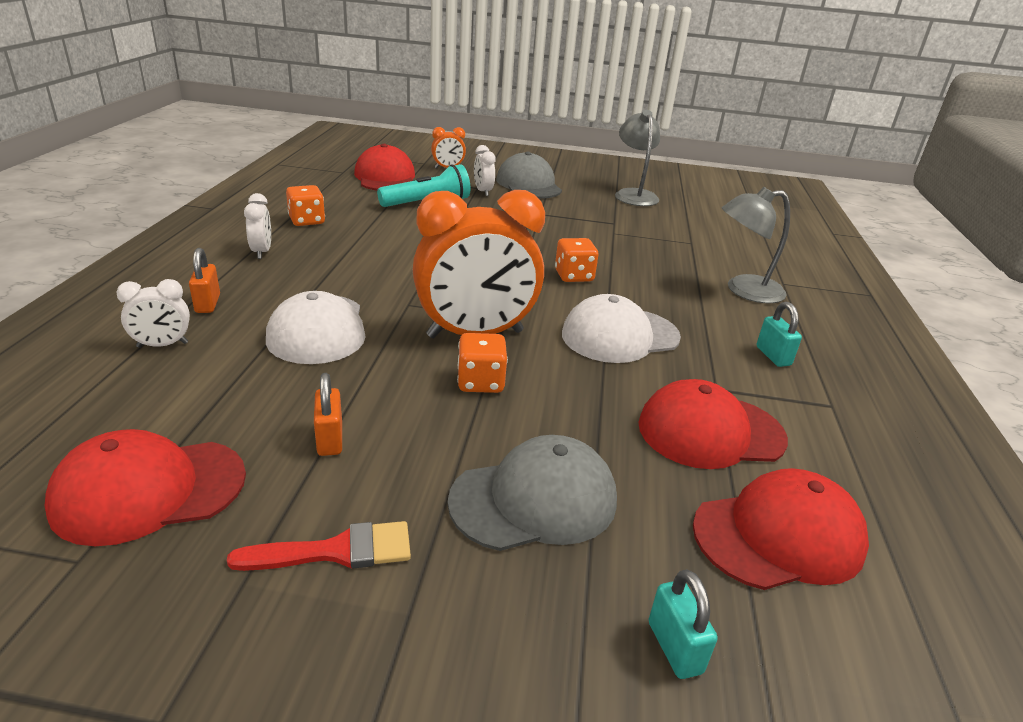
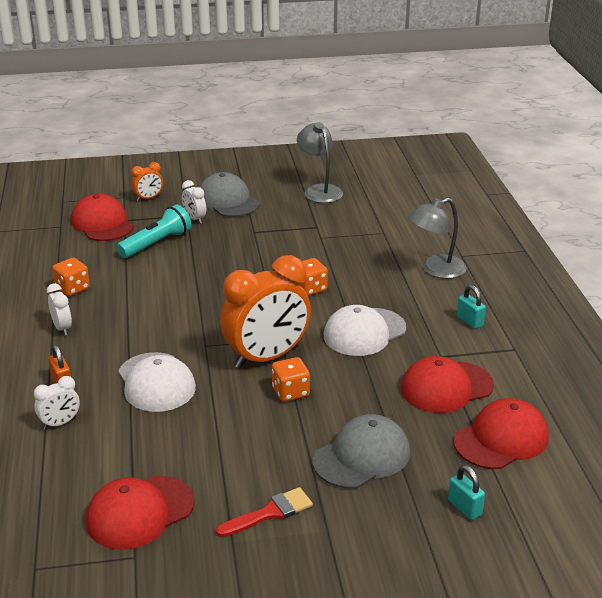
camera: 15 degrees left, 0 degrees up
orange padlock [314,373,342,456] -> none

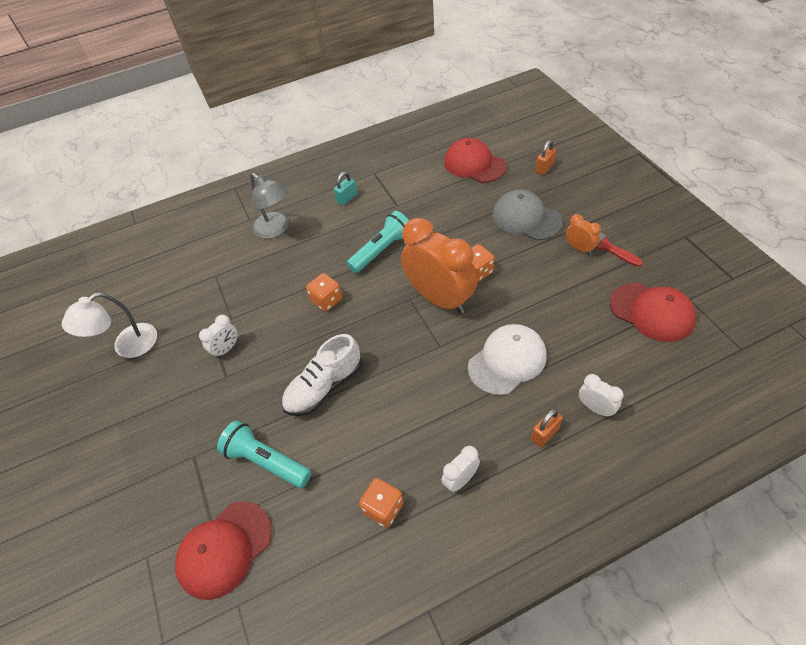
camera: 100 degrees left, 20 degrees up
orange clock [131,162,163,201] -> orange clock moved to [566,214,601,255]
white clock [182,180,206,224] -> white clock moved to [199,315,238,358]
grey cap [200,172,260,217] -> none
grey lamp [297,122,343,203] -> white lamp [62,293,157,358]
white cap [324,305,406,356] -> turquoise flashlight [346,211,409,273]
red cap [401,356,494,413] -> none
turquoise padlock [448,465,485,520] -> orange padlock [536,140,556,175]
none -> white shoe [281,334,362,416]

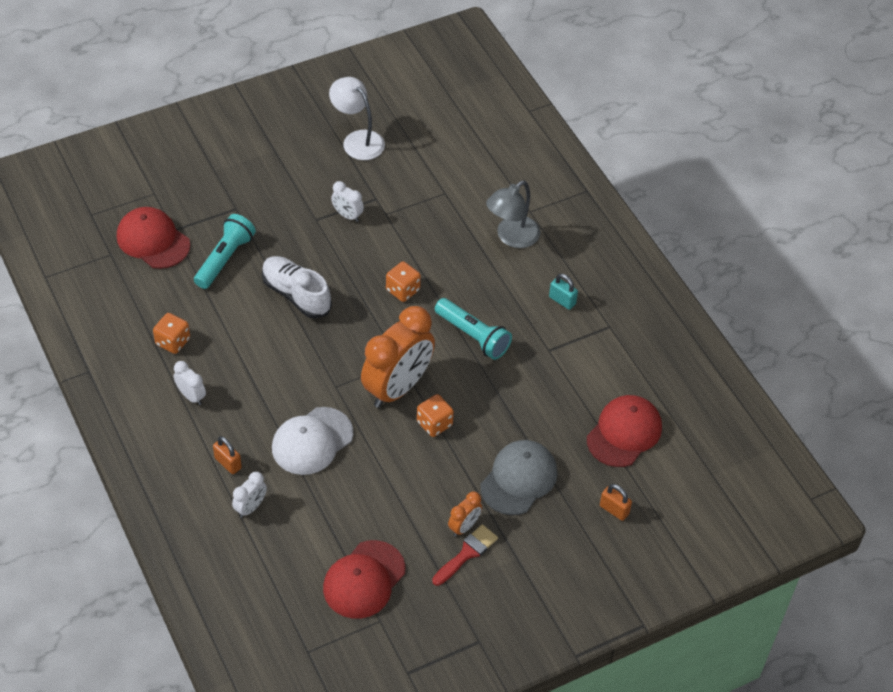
camera: 80 degrees right, 0 degrees up
white cap [468,324,547,396] -> white cap turned 90 degrees clockwise [272,407,353,475]

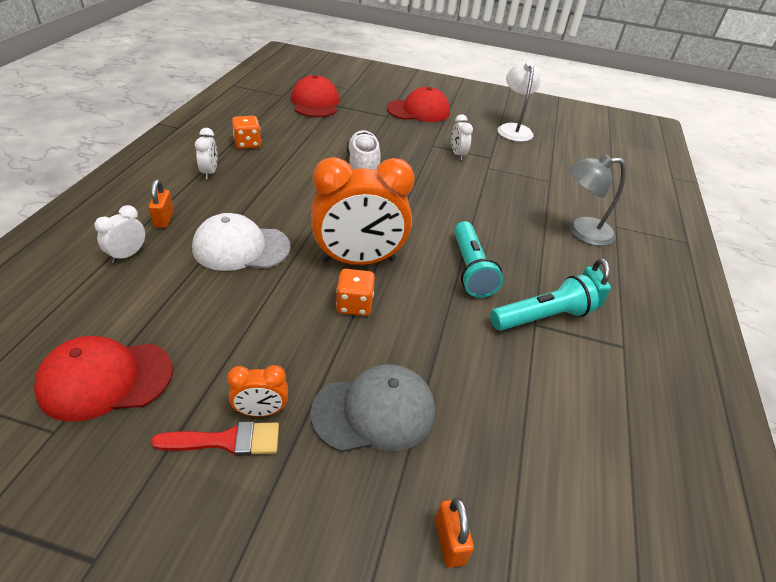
camera: 40 degrees right, 10 degrees down
turquoise flashlight [194,214,256,289] -> turquoise flashlight moved to [490,275,599,331]
white clock [232,472,267,518] -> white clock turned 135 degrees clockwise [94,205,145,263]
orange dice [386,261,421,302] -> none
red cap [587,395,662,467] -> red cap moved to [387,87,450,122]

